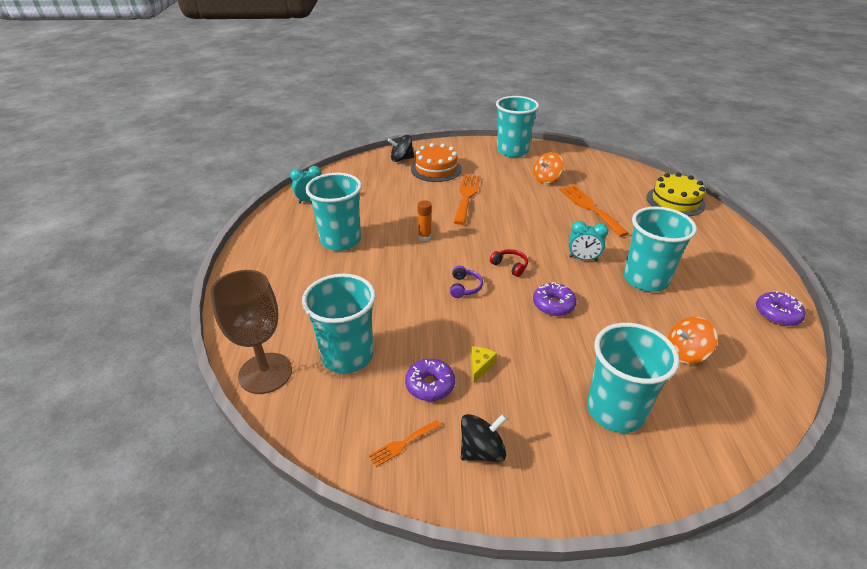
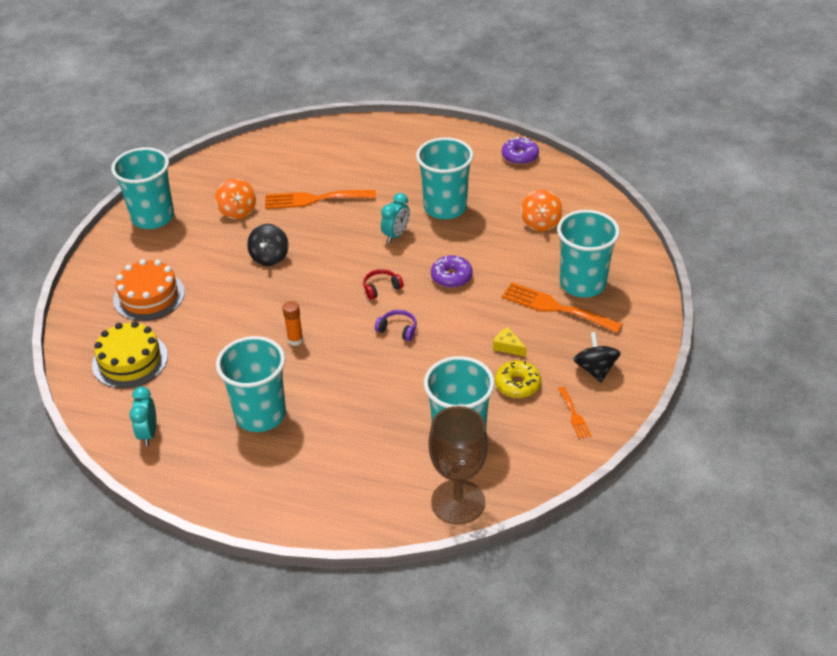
camera: 70 degrees left, 5 degrees up
black spinning top [387,135,414,162] -> black spinning top moved to [247,224,289,266]
purple donut [405,359,455,401] -> yellow donut [495,360,541,398]
orange fork [453,174,481,225] -> orange fork moved to [502,282,623,333]
yellow cake [646,172,706,216] -> yellow cake moved to [92,321,168,389]

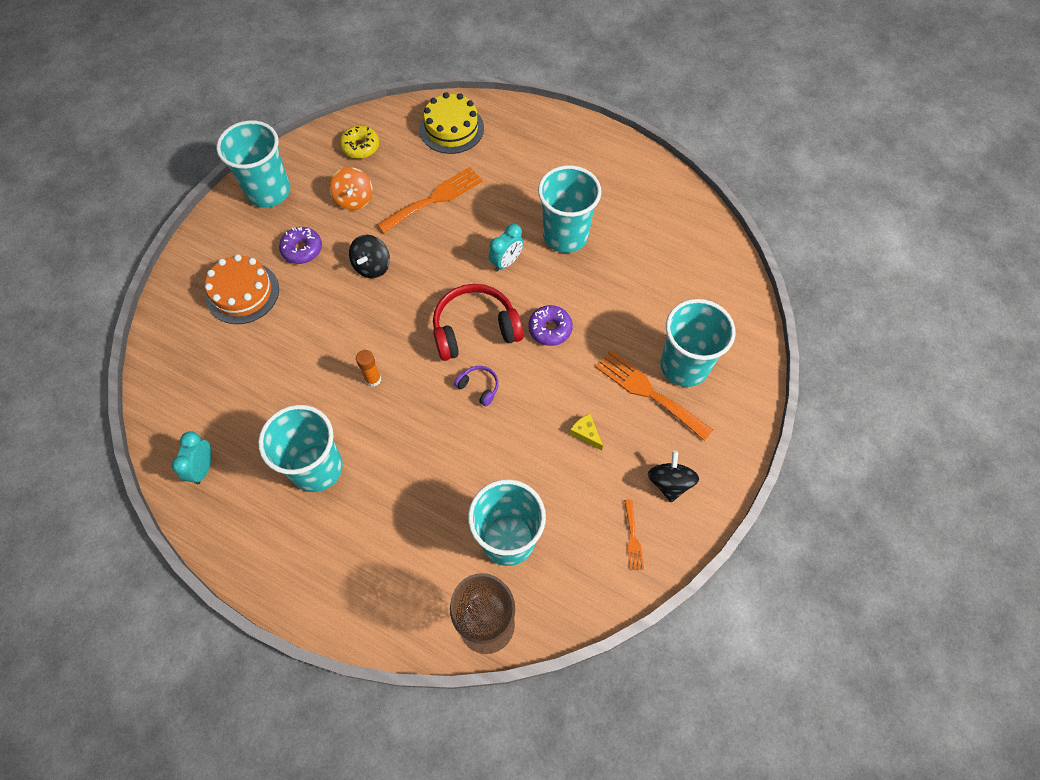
camera: 10 degrees right, 20 degrees up
yellow cake [92,321,168,389] -> yellow cake moved to [420,92,484,154]
orange fork [265,190,376,209] -> orange fork turned 135 degrees clockwise [377,167,483,233]
red headphones [363,269,404,300] -> red headphones [433,284,524,361], size x2.16
yellow donut [495,360,541,398] -> yellow donut moved to [340,125,379,159]
purple donut [502,137,539,165] -> purple donut moved to [279,227,322,264]
orange spinning top [521,190,563,231] -> none

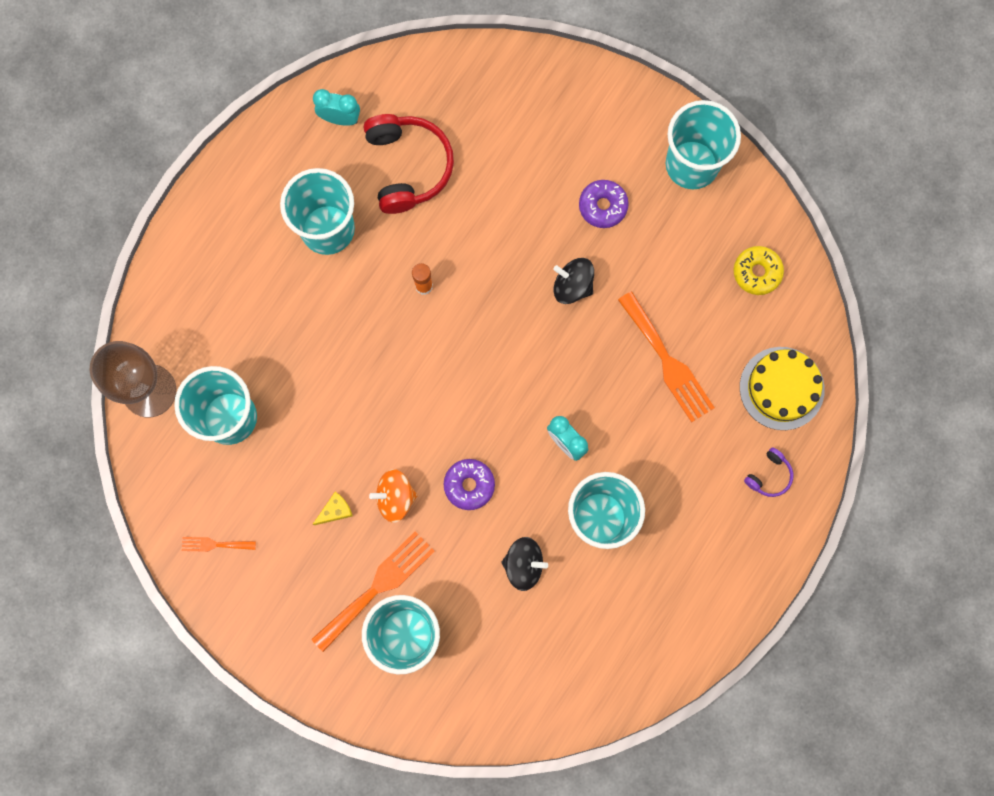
camera: 95 degrees right, 15 degrees up
orange cake [205,254,279,324] -> none
orange spinning top [329,167,373,210] -> orange spinning top moved to [369,469,418,523]
red headphones [433,284,524,361] -> red headphones moved to [364,114,454,214]
purple headphones [454,366,499,406] -> purple headphones moved to [744,447,793,497]
black spinning top [648,450,699,502] -> black spinning top moved to [502,537,548,591]

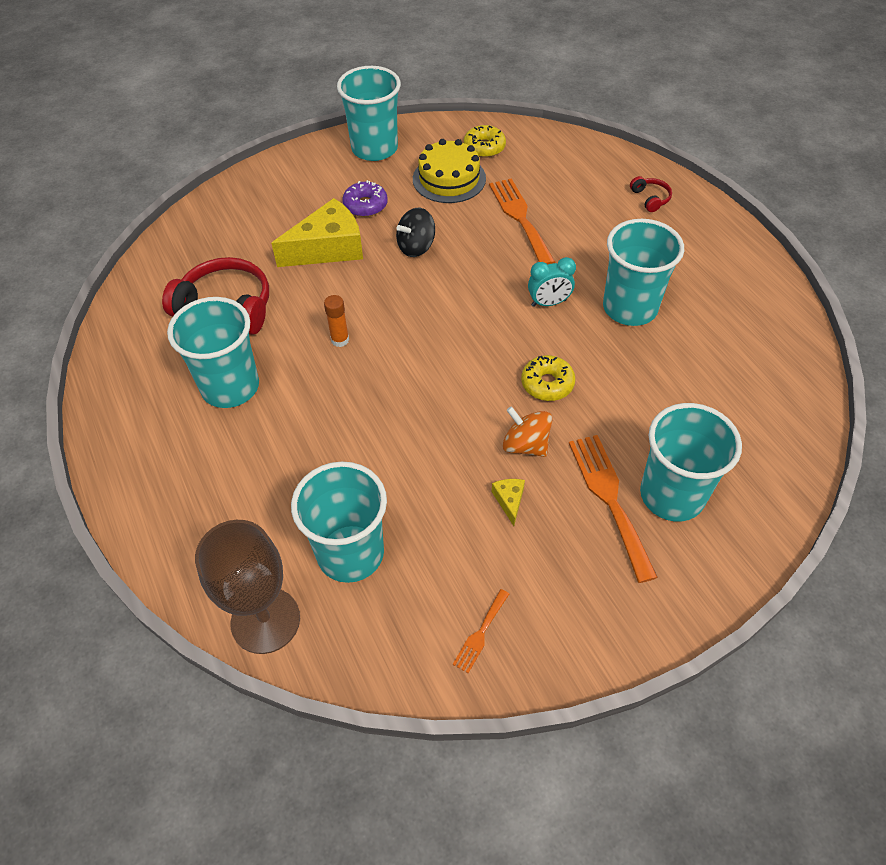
camera: 60 degrees left, 25 degrees down
turquoise clock [313,89,360,126] -> none
orange spinning top [369,469,418,523] -> orange spinning top turned 105 degrees clockwise [503,406,552,457]
purple donut [444,459,495,510] -> yellow donut [521,355,576,401]
black spinning top [502,537,548,591] -> none
orange fork [618,291,715,423] -> orange fork turned 105 degrees counterclockwise [489,178,555,264]
yellow cake [740,347,825,430] -> yellow cake moved to [413,139,486,203]
purple headphones [744,447,793,497] -> red headphones [630,176,672,212]
none -> yellow cheese [271,198,363,267]

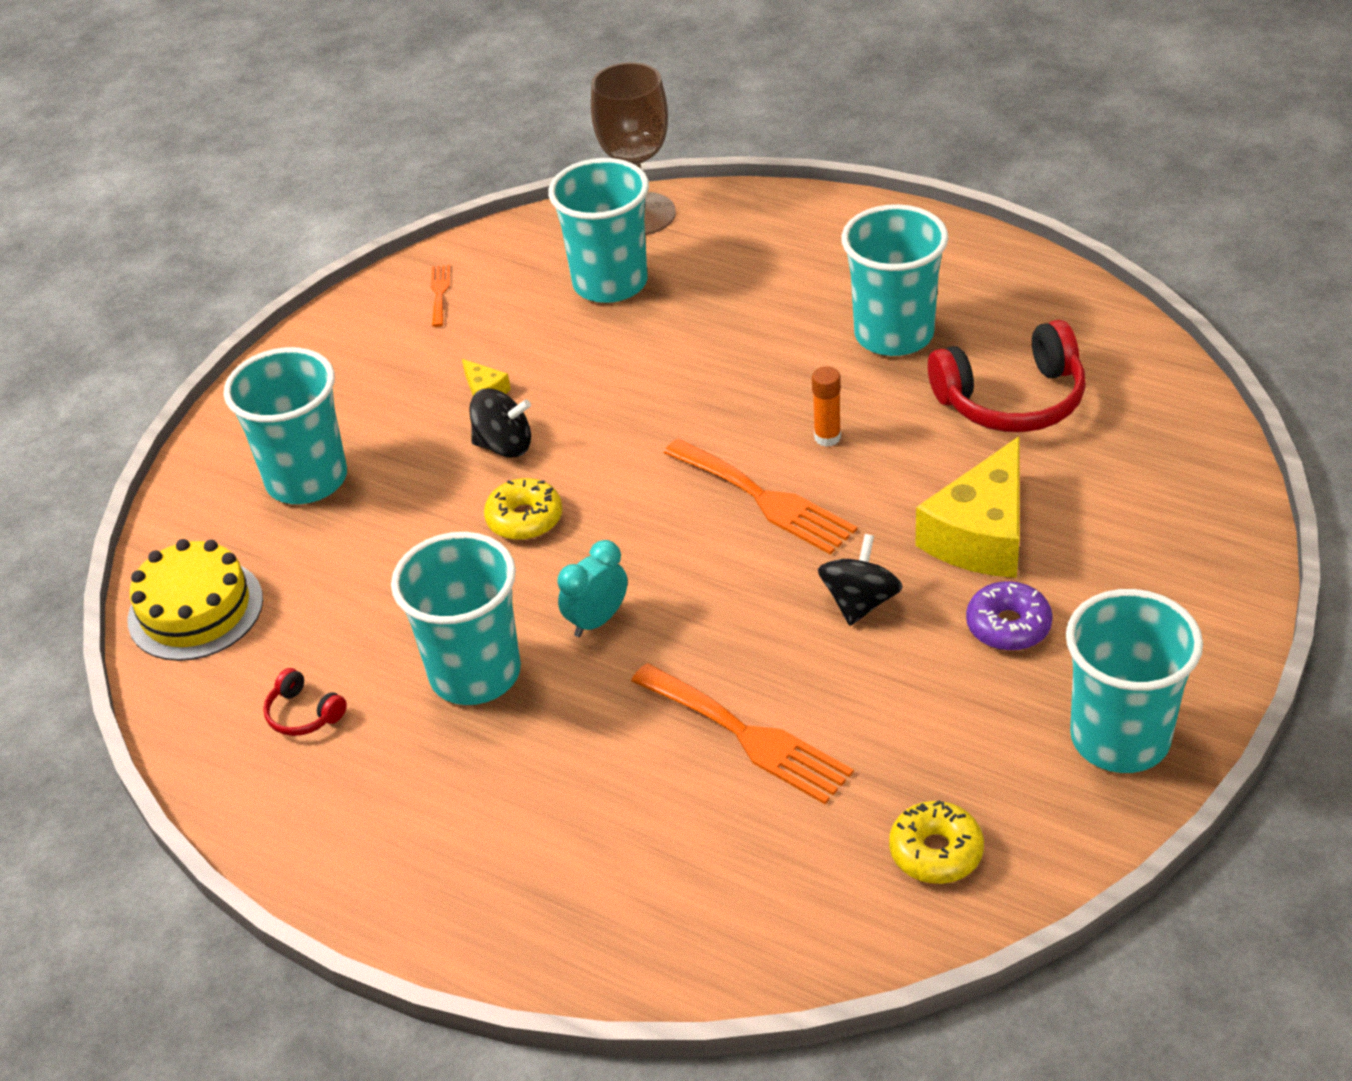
camera: 150 degrees right, 10 degrees down
yellow cake [413,139,486,203] -> yellow cake moved to [127,539,263,661]
orange spinning top [503,406,552,457] -> black spinning top [469,389,531,458]
orange fork [569,435,658,583] -> orange fork moved to [664,439,857,555]
red headphones [630,176,672,212] -> red headphones moved to [263,668,347,736]

